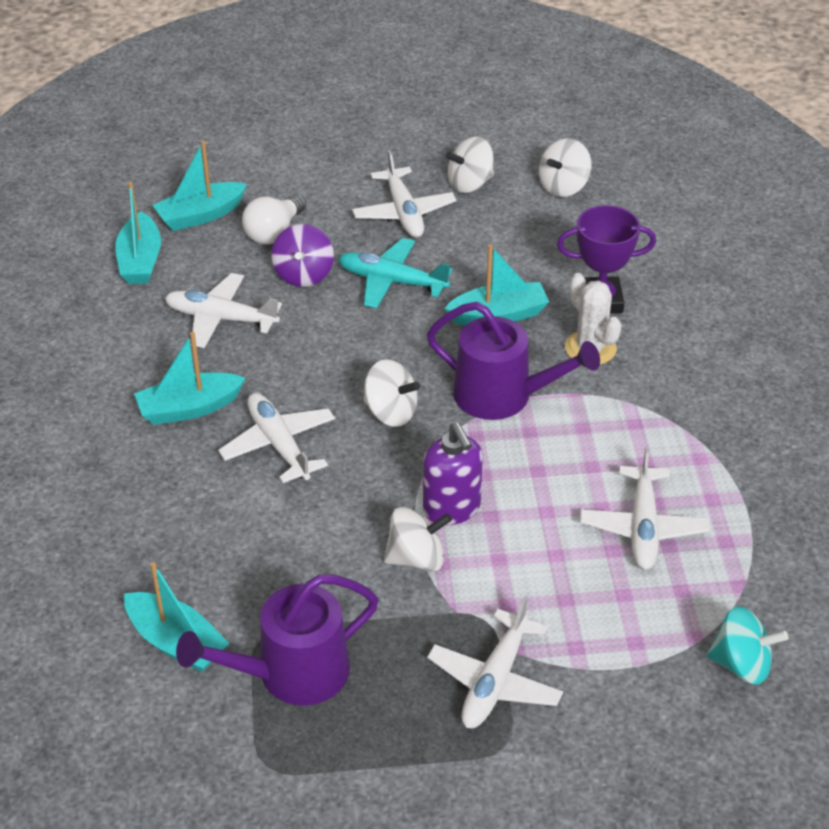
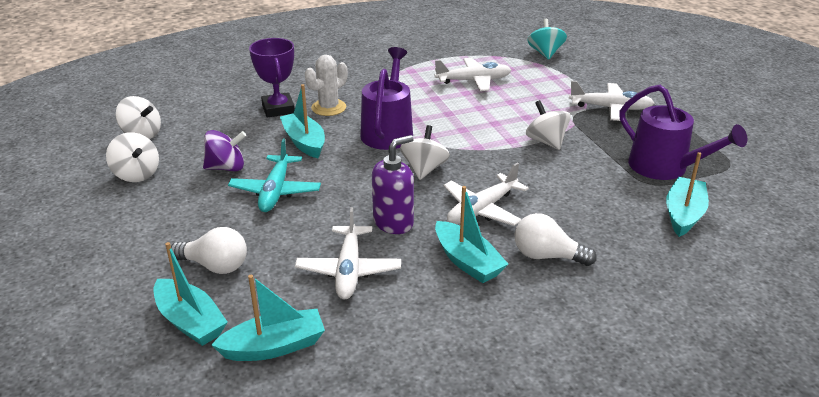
camera: 105 degrees left, 10 degrees down
purple spinning top [271,224,334,287] -> purple spinning top moved to [203,130,246,171]
white plane [352,150,456,238] -> none
purple soap dispenser [423,423,483,525] -> purple soap dispenser moved to [372,135,414,234]
none -> white light bulb [515,213,597,266]

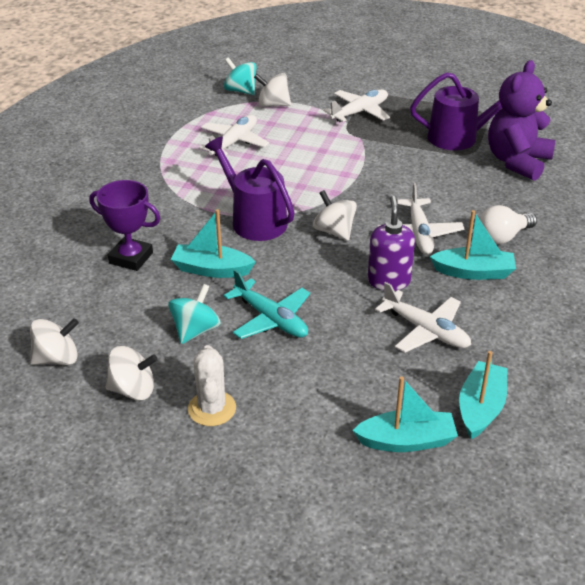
camera: 50 degrees left, 5 degrees up
white light bulb [171,227,247,274] -> none
purple spinning top [203,130,246,171] -> turquoise spinning top [168,284,221,344]
white cactus [305,55,348,116] -> white cactus moved to [188,345,236,426]
white spinning top [526,100,571,150] -> white spinning top moved to [254,73,291,107]
turquoise boat [666,152,709,237] -> purple teddy bear [488,60,555,181]

